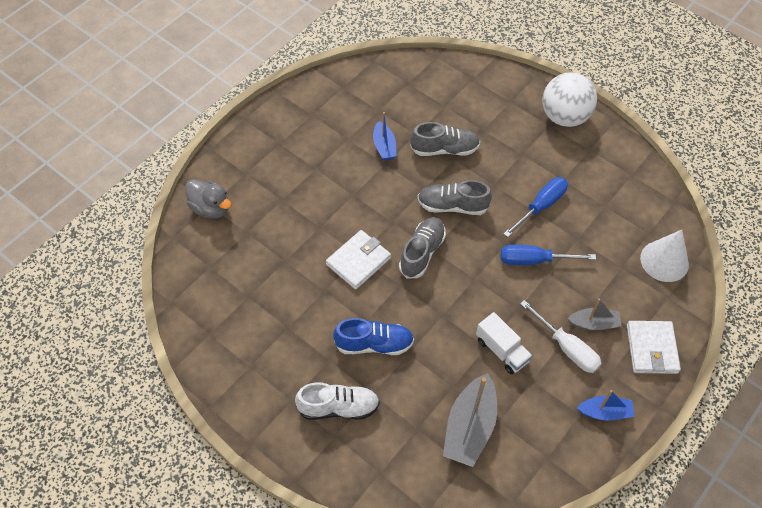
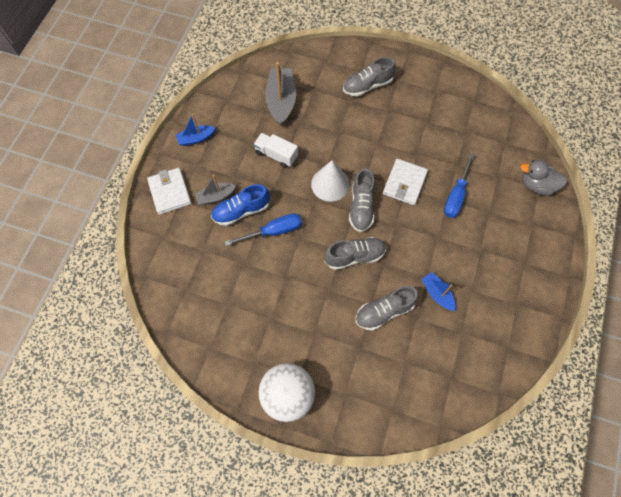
camera: 160 degrees right, 10 degrees up
white shoe [295,382,380,420] -> grey shoe [343,57,396,97]
blue shoe [333,318,414,355] -> blue shoe moved to [211,184,270,226]
blue screwdriver [504,177,568,237] -> blue screwdriver moved to [444,153,475,218]
white screwdriver [520,300,602,373] -> none
white cone [640,230,689,282] -> white cone moved to [311,160,349,202]

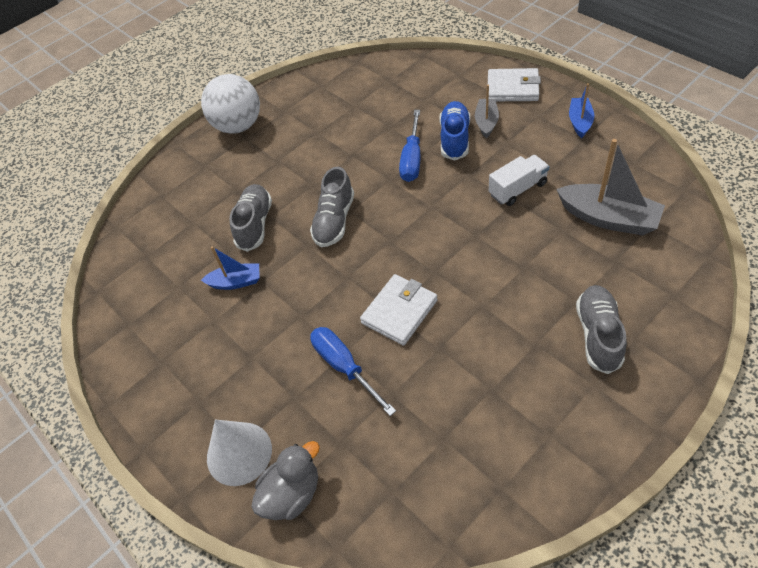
camera: 125 degrees right, 15 degrees down
white cone [311,160,349,202] -> white cone moved to [207,419,272,486]
grey shoe [349,168,375,232] -> none
white wallet [383,159,428,205] -> white wallet turned 75 degrees clockwise [360,274,438,346]

